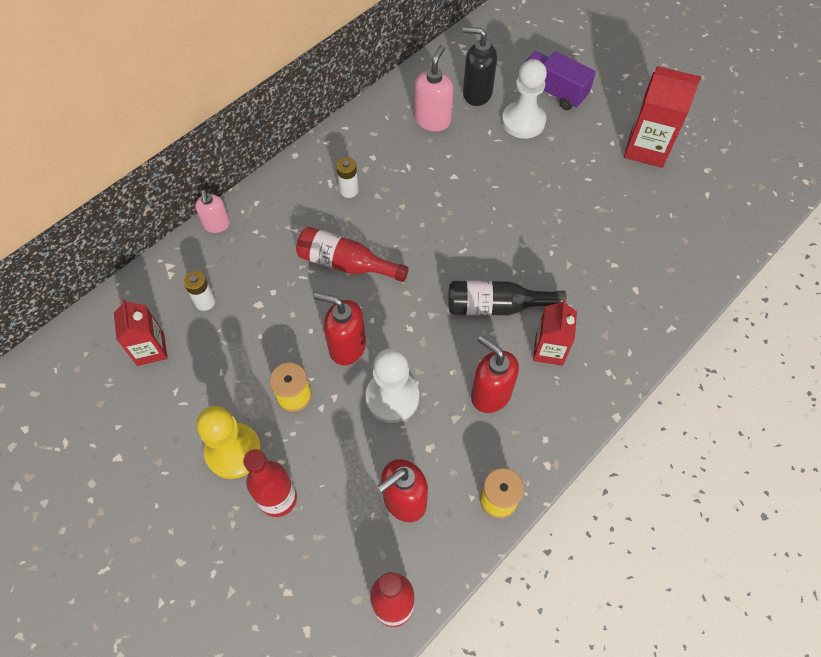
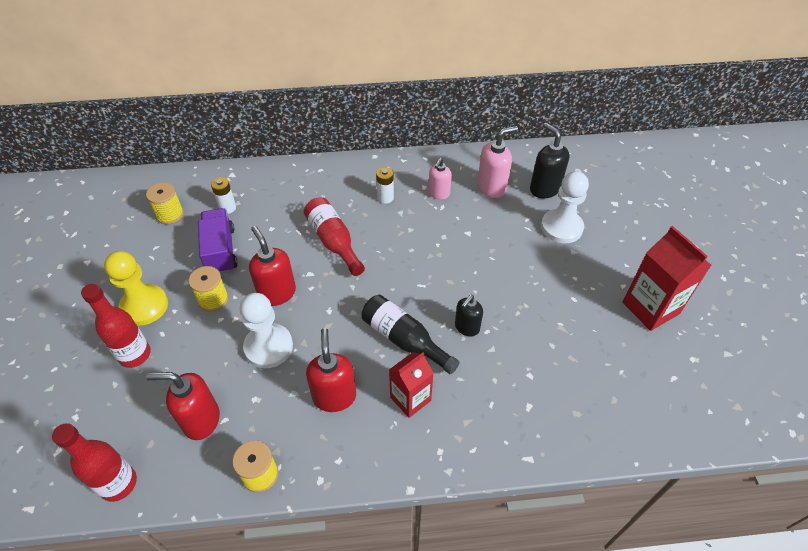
camera: 40 degrees right, 10 degrees down
red carton [114,299,167,366] -> yellow spool [146,182,184,224]
pink soap dispenser [195,190,230,233] -> pink soap dispenser moved to [428,158,452,199]
purple truck [521,51,596,110] -> purple truck moved to [198,208,237,274]
none -> black soap dispenser [455,295,483,337]

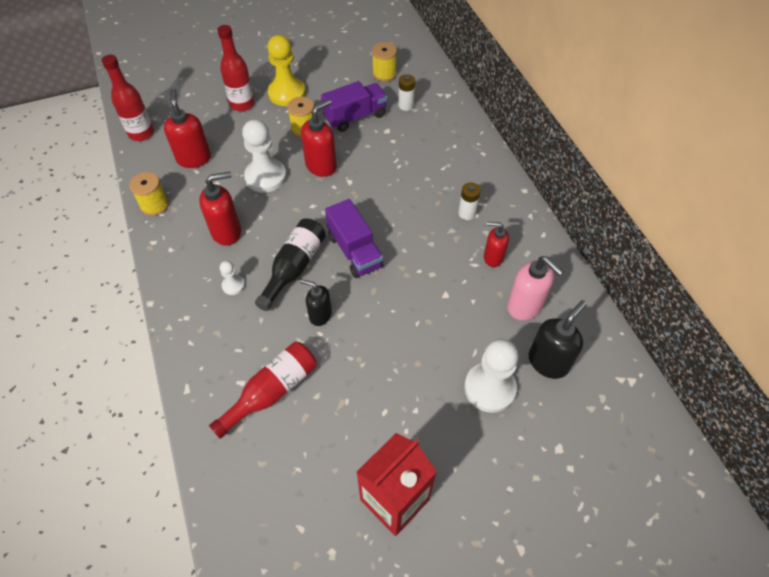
camera: 75 degrees right, 5 degrees up
red bottle [304,197,365,276] -> red bottle moved to [209,342,317,439]
red carton [389,352,433,418] -> white pawn [220,261,245,295]
pink soap dispenser [428,158,452,199] -> red soap dispenser [484,222,509,267]
none -> purple truck [325,199,384,278]

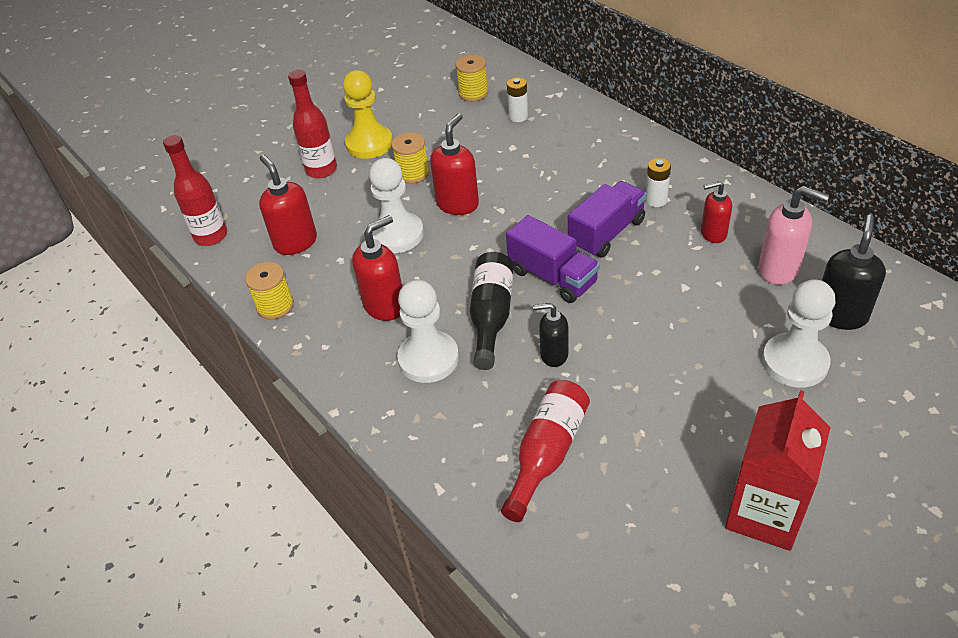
camera: 15 degrees left, 10 degrees down
white pawn [220,261,245,295] -> white pawn [397,280,459,383], size x2.06
purple truck [321,81,387,132] -> purple truck moved to [568,181,647,257]

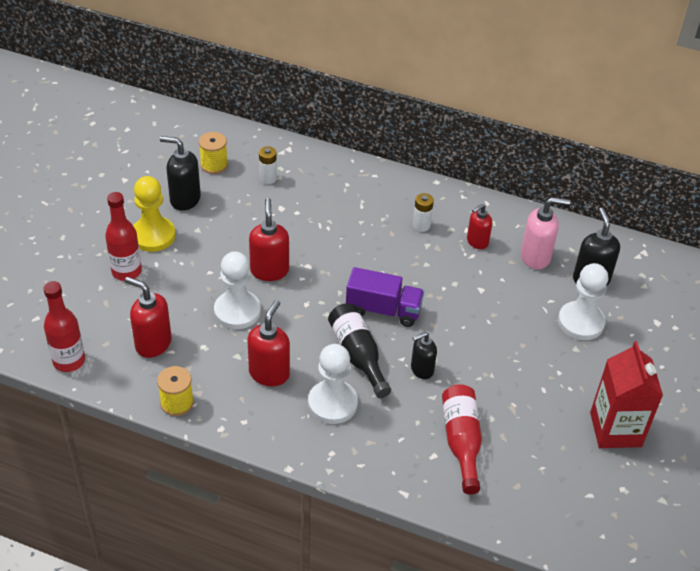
camera: 35 degrees left, 0 degrees up
yellow spool [391,132,429,184] -> none
purple truck [568,181,647,257] -> none
none -> black soap dispenser [160,136,201,211]

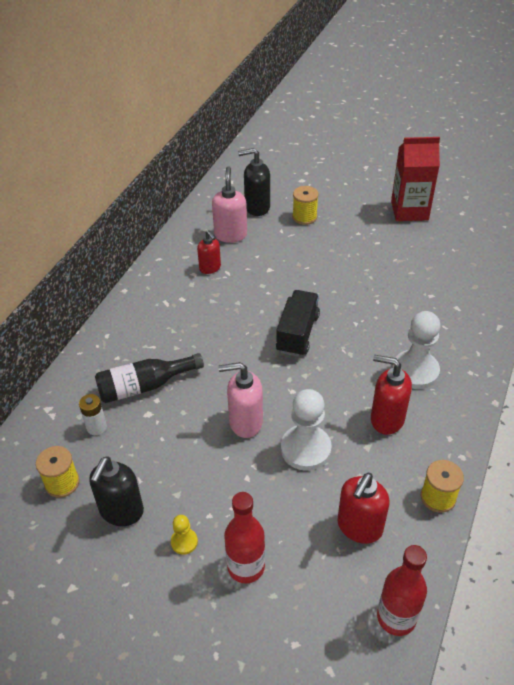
camera: 85 degrees left, 0 degrees up
yellow pawn [133,176,176,252] -> yellow pawn [171,515,198,555], size x0.48
red soap dispenser [249,198,289,281] -> pink soap dispenser [218,362,263,438]
black bottle [328,303,391,398] -> black bottle moved to [95,353,204,403]
purple truck [346,267,424,327] -> black truck [276,290,320,357]
black soap dispenser [411,332,437,379] -> none
white battery [413,193,434,232] -> none
red bottle [442,384,482,495] -> none
white pawn [558,263,608,340] -> yellow spool [292,186,319,225]

